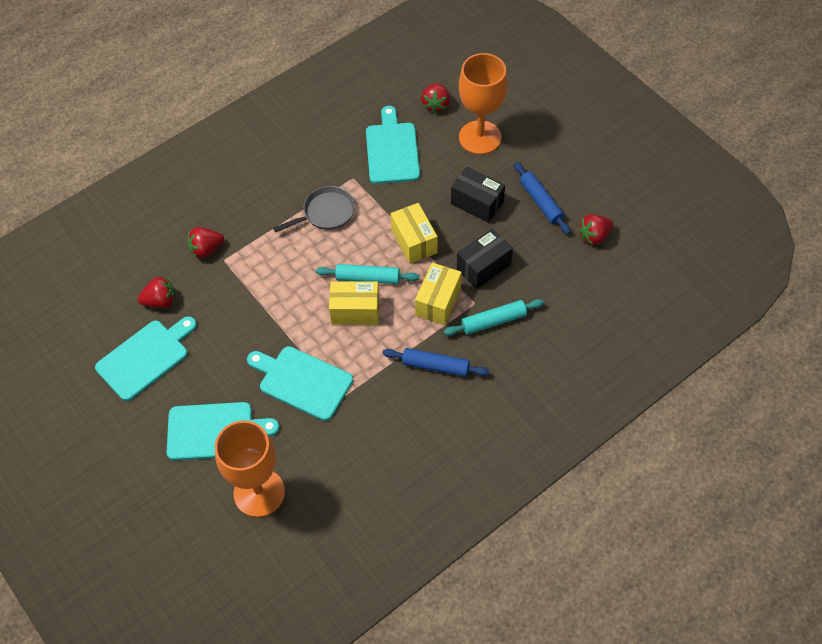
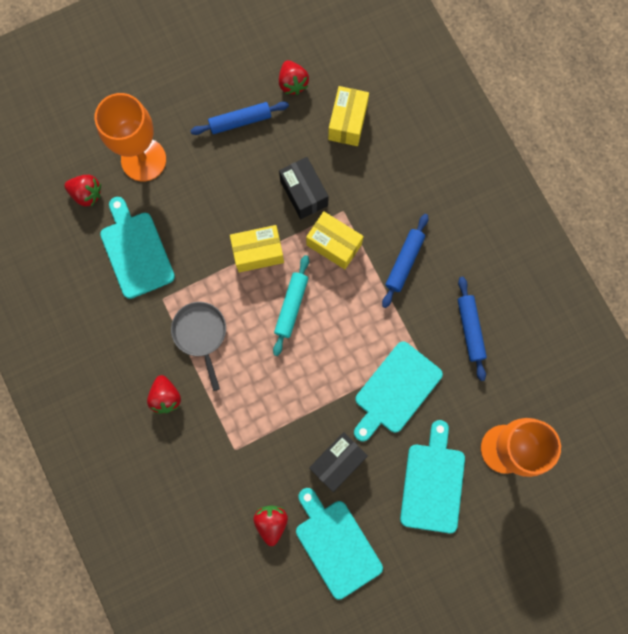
camera: 80 degrees left, 20 degrees up
red strawberry [188,227,224,258] -> red strawberry moved to [147,375,181,413]
yellow box [329,281,379,325] -> yellow box moved to [328,86,369,146]
turquoise cutting board [366,106,420,184] -> turquoise cutting board turned 60 degrees clockwise [100,197,175,299]
turquoise rolling pin [444,299,544,336] -> none
black box [451,167,505,223] -> black box moved to [309,432,368,492]
none -> blue rolling pin [458,277,487,381]

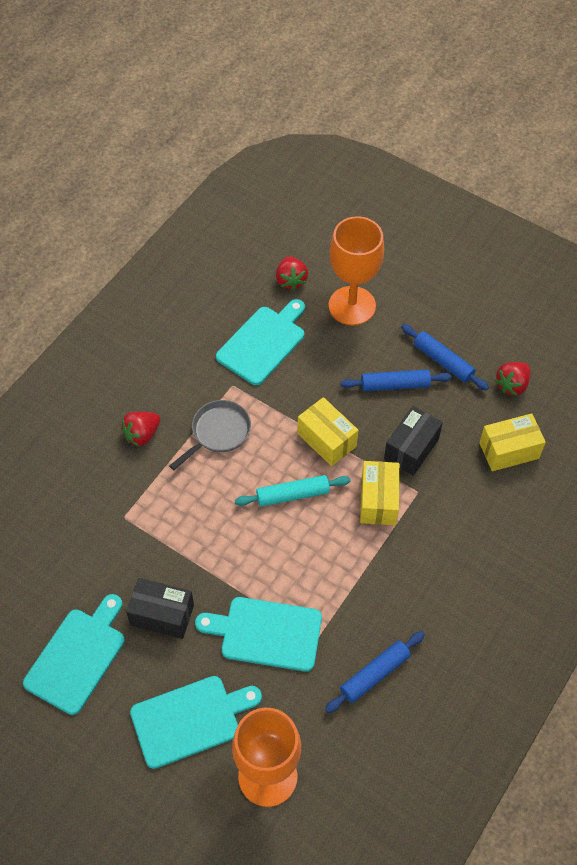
camera: 60 degrees right, 20 degrees down
red strawberry [253,505,288,546] -> none
blue rolling pin [382,214,428,308] -> blue rolling pin moved to [340,369,452,391]

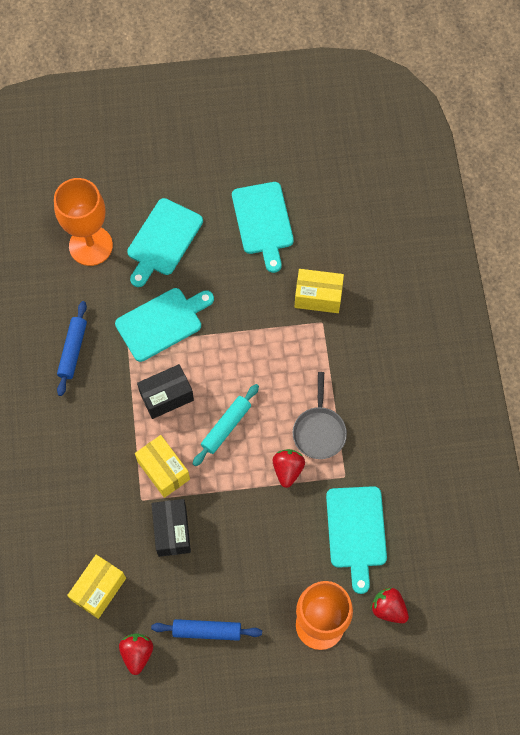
camera: 140 degrees right, 10 degrees up
red strawberry [121,412,160,446] -> red strawberry moved to [273,449,305,488]
black box [126,578,194,639] -> black box moved to [137,364,194,419]
yellow box [297,397,358,466] -> yellow box moved to [295,269,344,313]
blue rolling pin [340,369,452,391] -> none

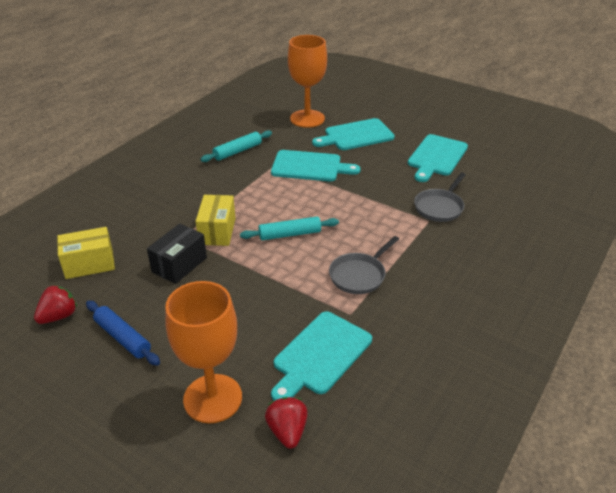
camera: 40 degrees right, 30 degrees down
blue rolling pin [57,301,87,396] -> turquoise rolling pin [200,130,272,162]
black box [137,364,194,419] -> none
red strawberry [273,449,305,488] -> none
yellow box [295,269,344,313] -> grey pan [414,173,466,222]

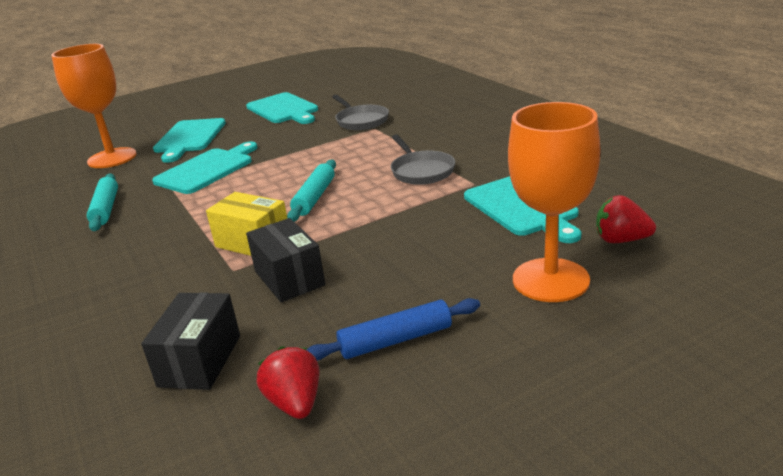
camera: 60 degrees left, 10 degrees down
yellow box [57,227,115,279] -> black box [141,293,240,390]

